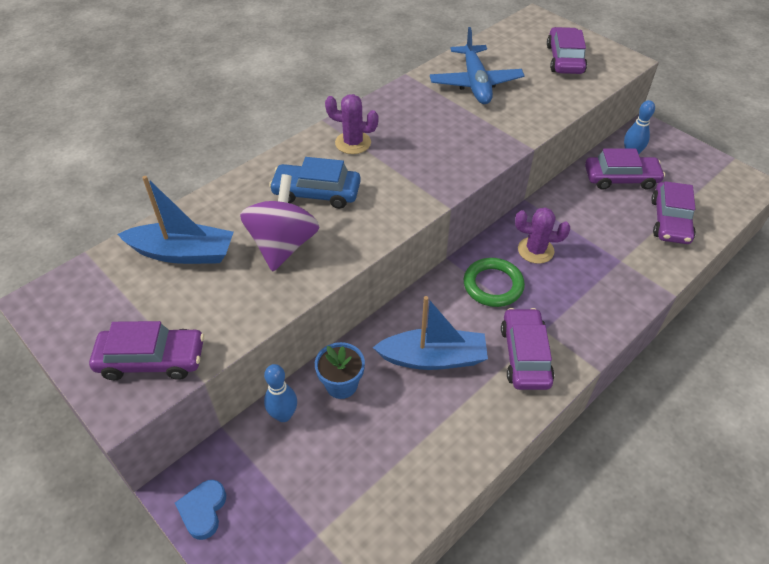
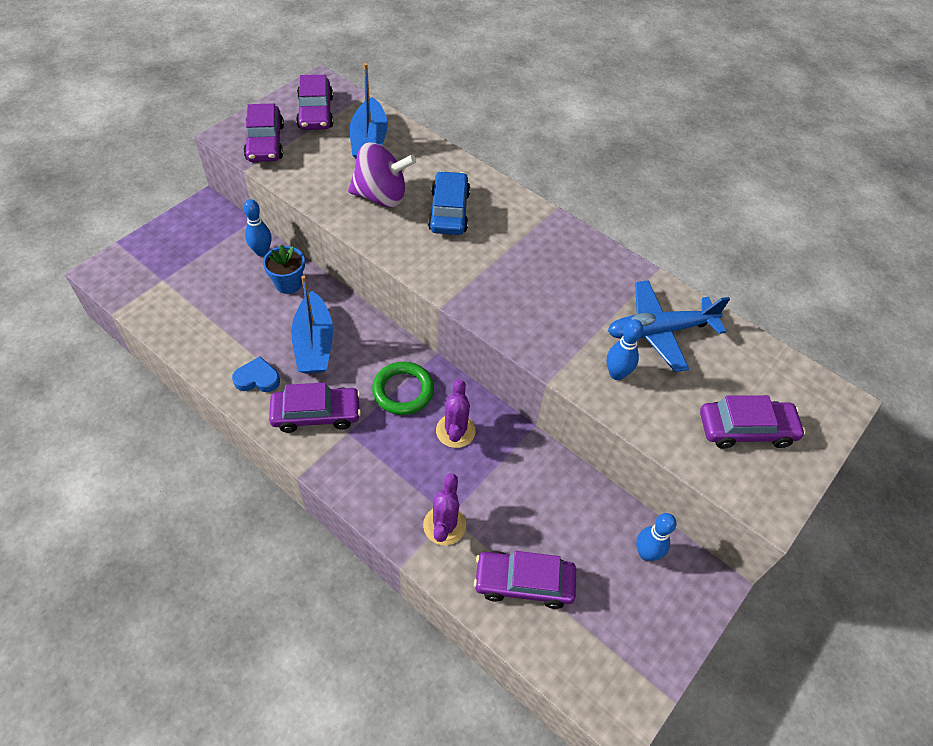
camera: 80 degrees right, 5 degrees up
blue heart [175,480,226,540] -> blue heart moved to [232,357,280,392]
purple cactus [325,94,378,154] -> purple cactus moved to [423,473,466,545]
purple car [585,149,665,190] -> purple car moved to [296,75,334,130]
none -> blue bowling pin [607,319,643,380]

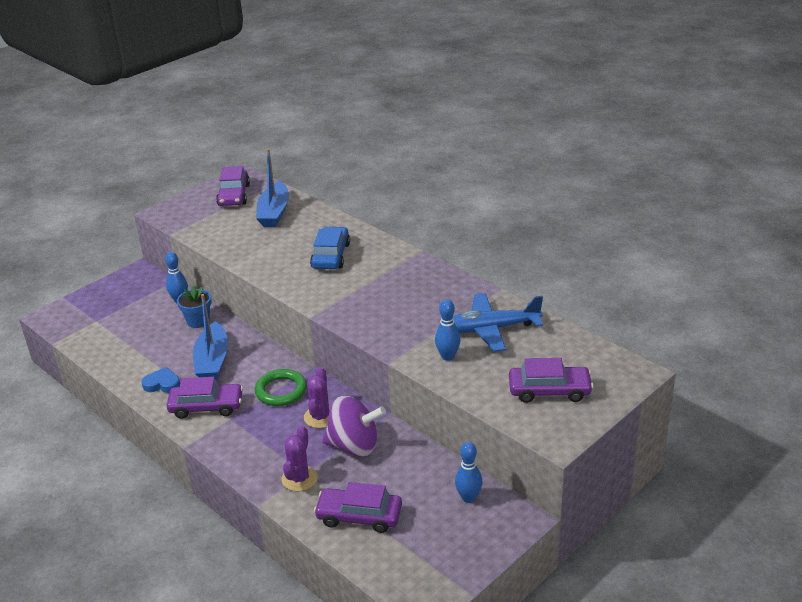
camera: 10 degrees right, 20 degrees down
purple car [244,103,284,162] -> none
purple spinning top [348,142,416,207] -> purple spinning top moved to [322,396,386,457]

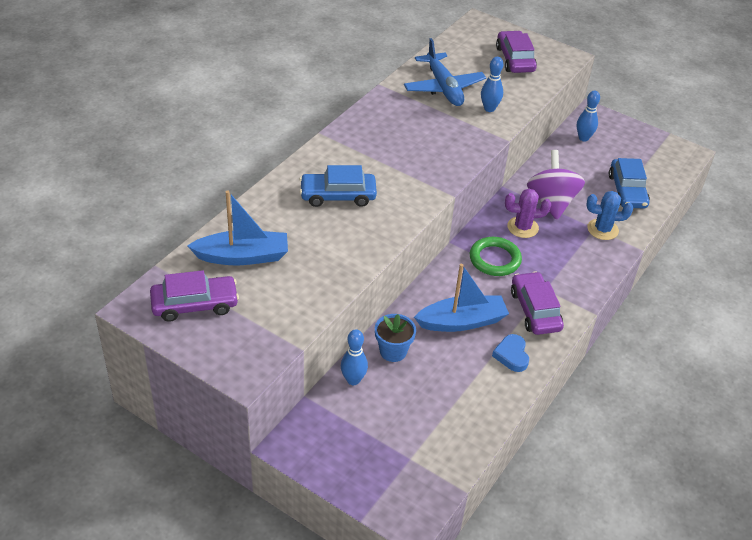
camera: 105 degrees left, 10 degrees up
purple cactus [281,426,318,491] -> blue cactus [586,191,633,240]
purple car [314,482,402,533] -> blue car [609,158,650,208]

